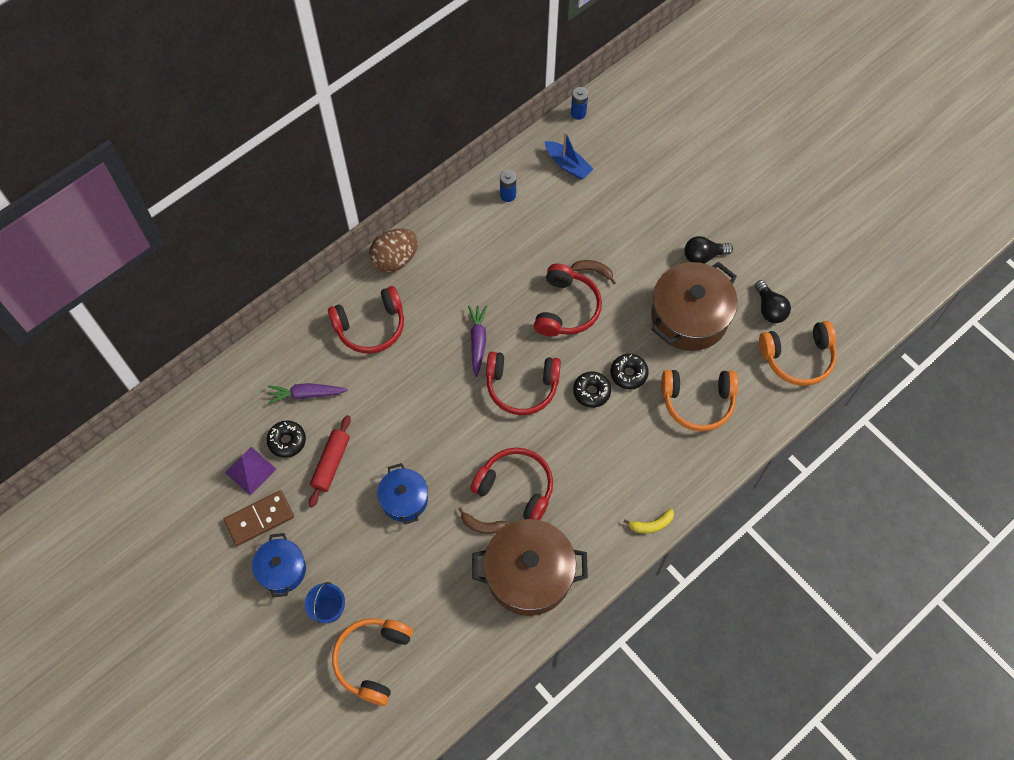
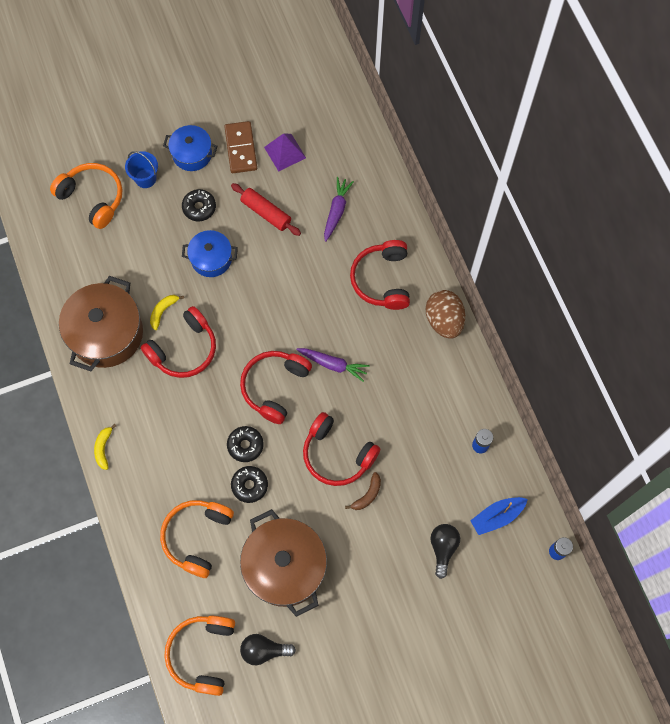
camera: 110 degrees right, 5 degrees up
black donut [267,420,306,458] -> black donut moved to [182,189,216,221]
brown banana [458,507,508,534] -> yellow banana [150,295,184,330]
black light bulb [684,236,733,264] -> black light bulb moved to [430,524,460,579]

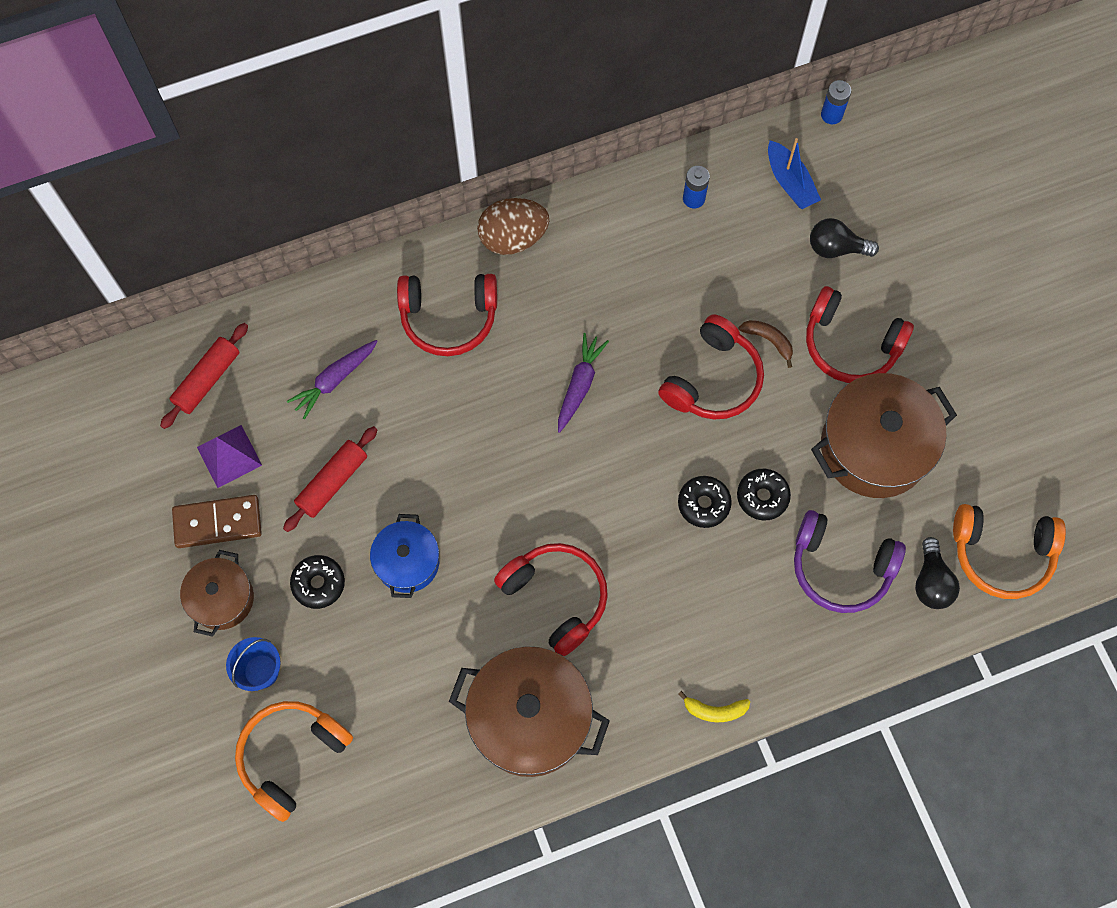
camera: 90 degrees left, 0 degrees up
yellow banana [150,295,184,330] -> none
orange headphones [160,500,234,578] -> purple headphones [794,510,906,613]
blue pot [163,125,217,171] -> brown pot [180,550,254,637]
red headphones [240,351,312,424] -> red headphones moved to [806,286,914,383]
black light bulb [240,634,296,665] -> black light bulb moved to [915,537,960,609]
purple carrot [324,177,354,242] -> purple carrot turned 60 degrees counterclockwise [287,340,378,419]
none -> red rolling pin [160,323,248,429]

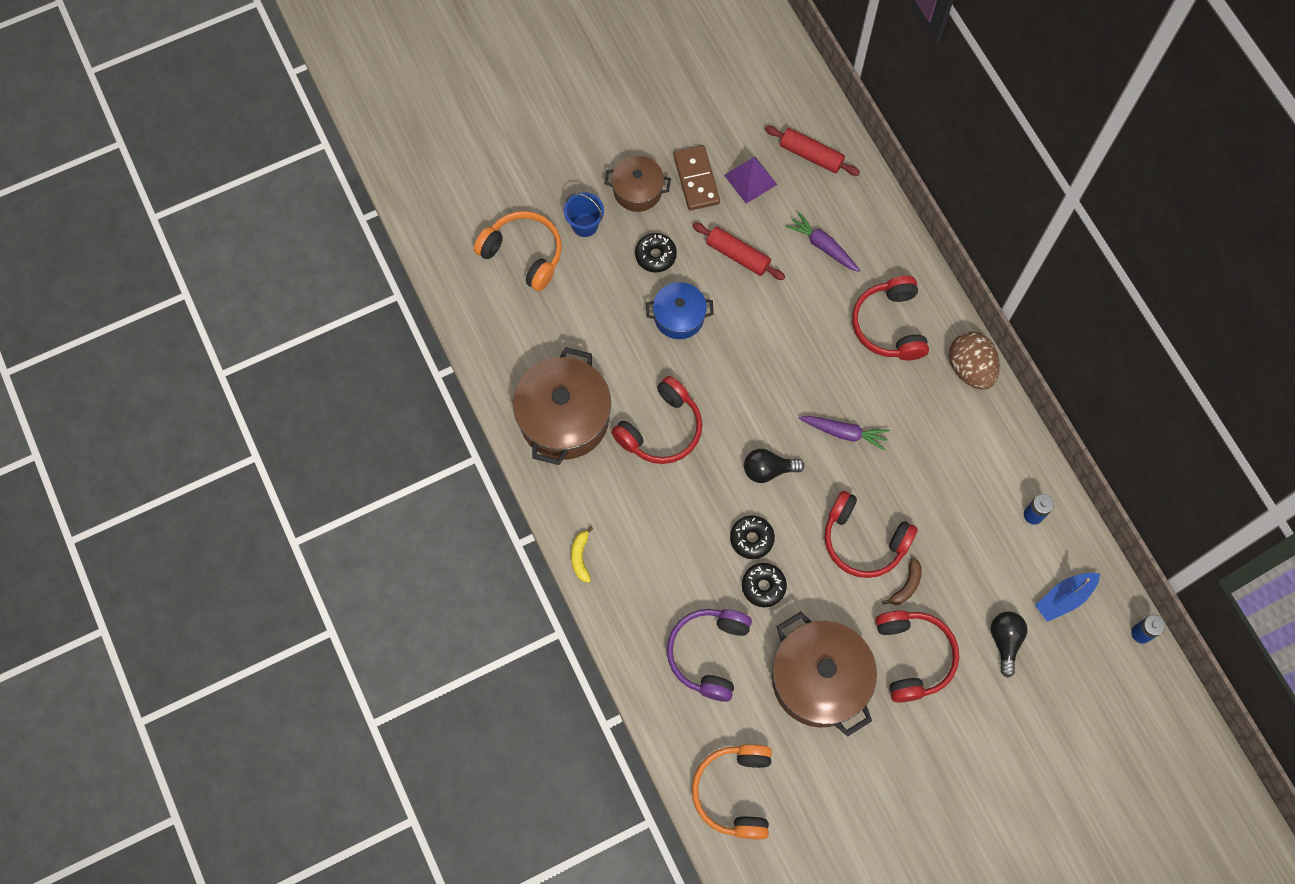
camera: 85 degrees right, 0 degrees up
red headphones [806,286,914,383] -> red headphones turned 150 degrees clockwise [875,610,959,703]
black light bulb [915,537,960,609] -> black light bulb moved to [744,449,804,483]

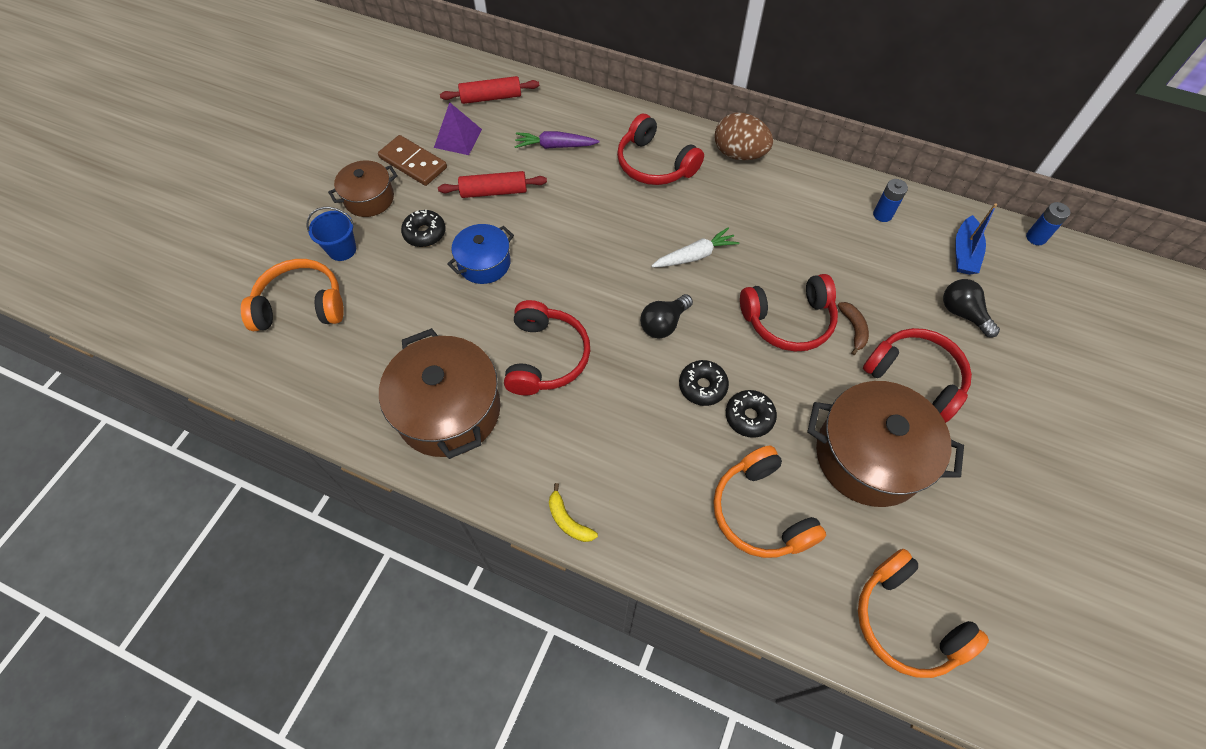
camera: 40 degrees left, 10 degrees down
purple headphones [667,609,752,702] -> orange headphones [713,446,826,558]
purple carrot [799,416,890,451] -> white carrot [652,227,739,267]

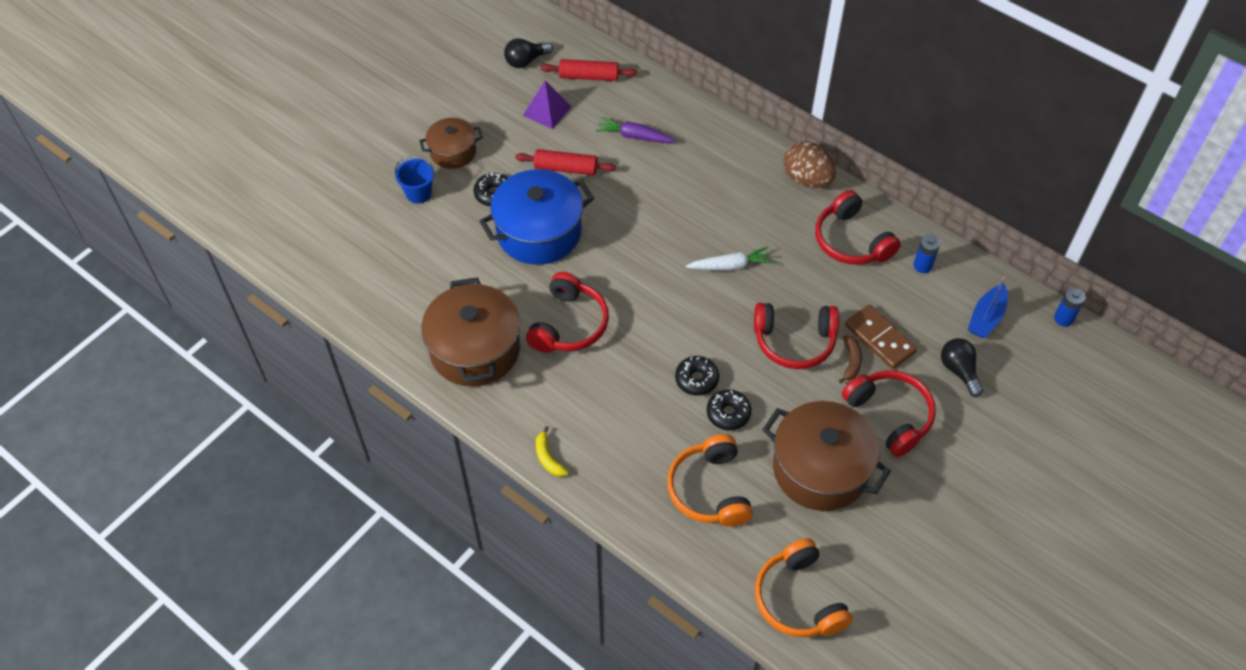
camera: 15 degrees right, 5 degrees down
orange headphones [241,259,344,331] -> none
brown domino [378,135,447,186] -> brown domino moved to [845,305,917,369]
blue pot [447,224,514,284] -> blue pot [479,169,594,265], size x1.76
red headphones [617,114,704,185] -> red headphones moved to [815,190,901,265]
black light bulb [640,294,693,338] -> black light bulb moved to [504,38,553,68]

